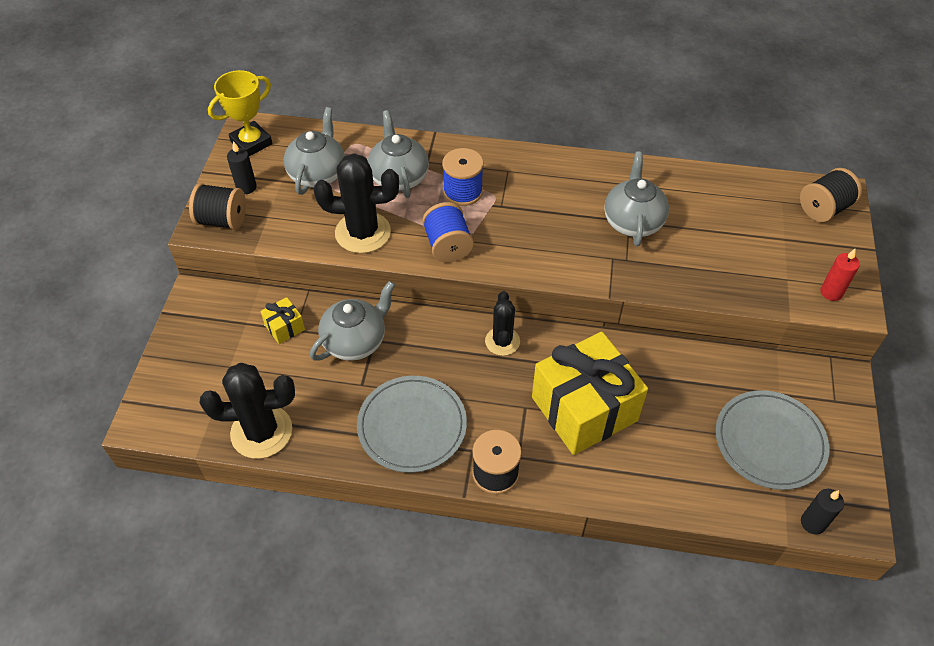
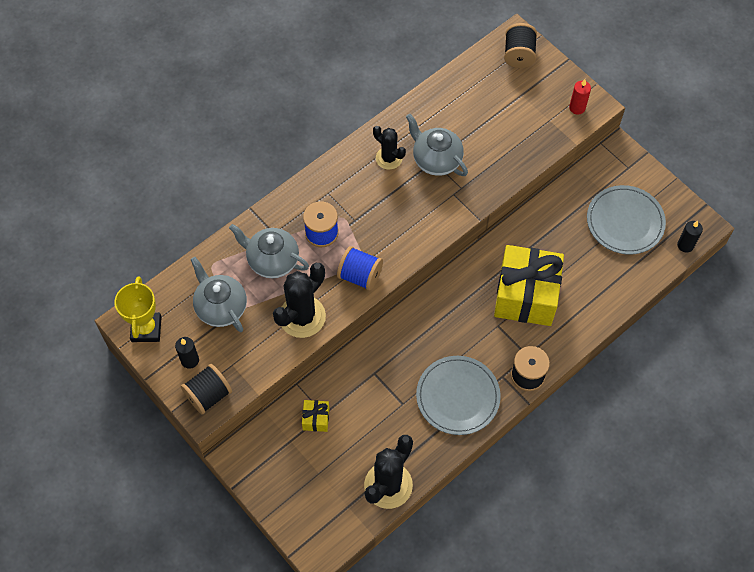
camera: 50 degrees left, 10 degrees up
grey teapot [310,281,395,361] -> none
black cactus [485,291,520,356] -> black cactus moved to [373,126,406,170]

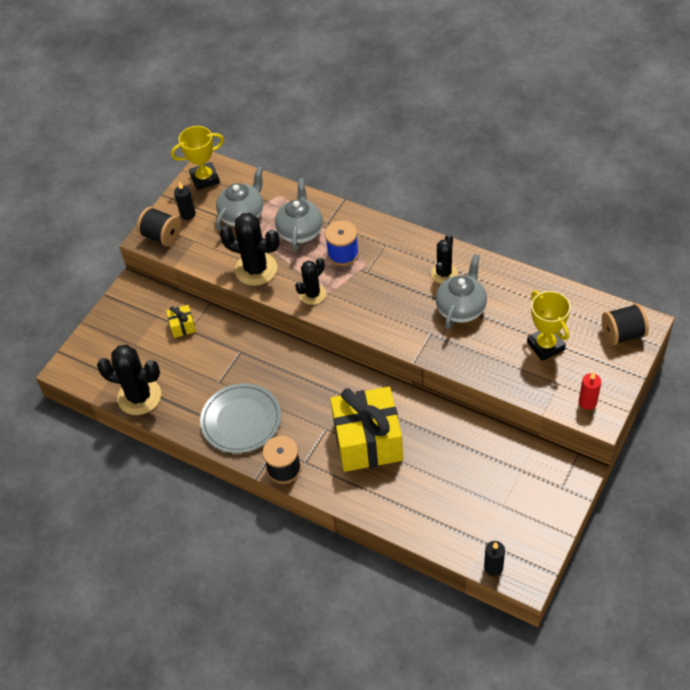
camera: 75 degrees right, 10 degrees down
blue spool [337,246,383,291] -> black cactus [295,257,326,305]
grey plate [587,185,666,255] -> none
none -> yellow trophy [527,291,571,361]

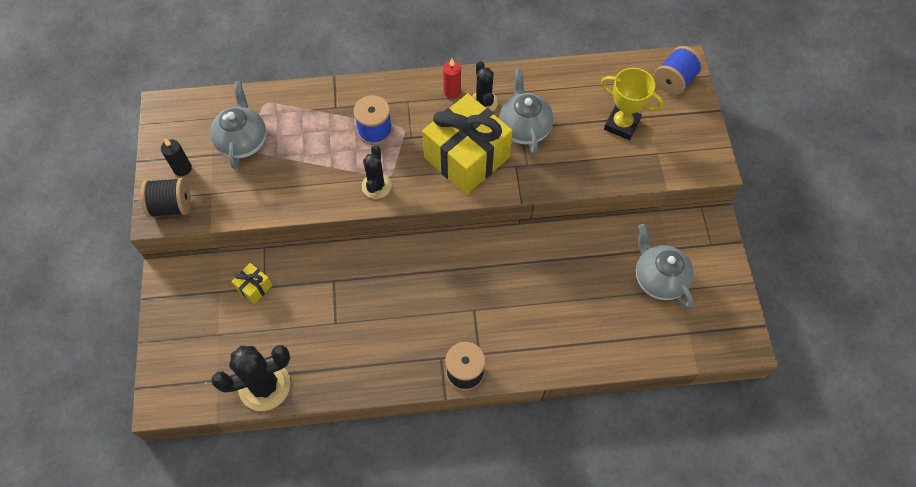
camera: 40 degrees left, 10 degrees up
yellow trophy [171,126,224,190] -> none
grey plate [200,383,281,453] -> none
black cactus [219,213,280,286] -> none
grey teapot [275,178,323,251] -> grey teapot moved to [636,224,694,308]
yellow gift [330,387,403,472] -> yellow gift moved to [422,94,513,195]
black candle [484,541,505,576] -> none
red candle [579,372,601,410] -> red candle moved to [443,58,461,99]
black spool [602,303,649,345] -> blue spool [654,46,703,95]

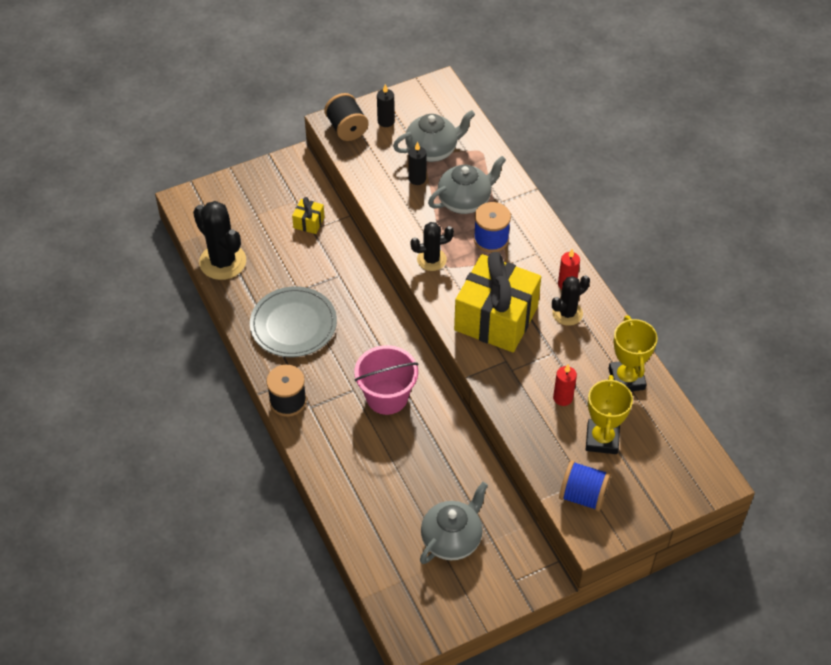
camera: 70 degrees right, 10 degrees down
grey teapot [499,68,554,154] -> grey teapot moved to [428,156,506,214]
blue spool [654,46,703,95] -> blue spool moved to [559,460,611,511]
none -> grey plate [250,286,337,357]
none -> pink bucket [354,345,418,415]
none -> black candle [408,142,427,185]
none -> red candle [553,364,577,406]
none -> yellow trophy [609,315,658,392]

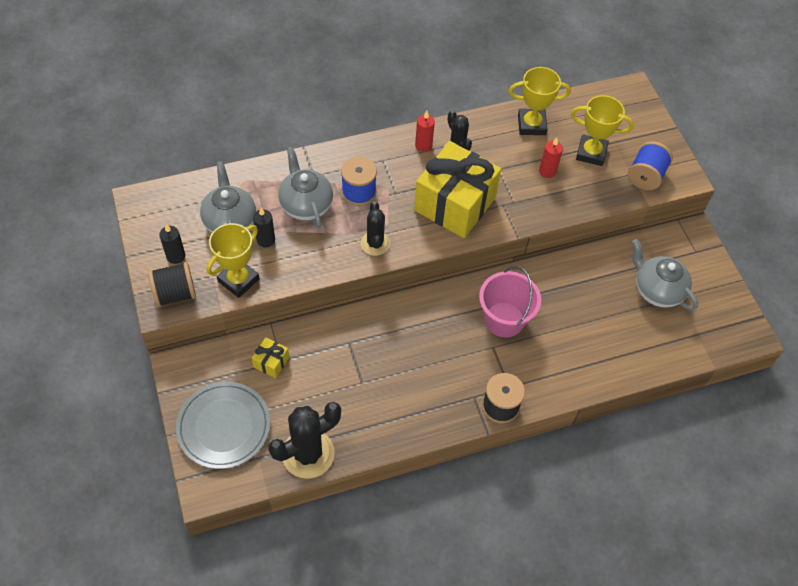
camera: 85 degrees left, 5 degrees up
grey plate [250,286,337,357] -> grey plate moved to [176,382,270,469]
none -> yellow trophy [206,223,260,298]

